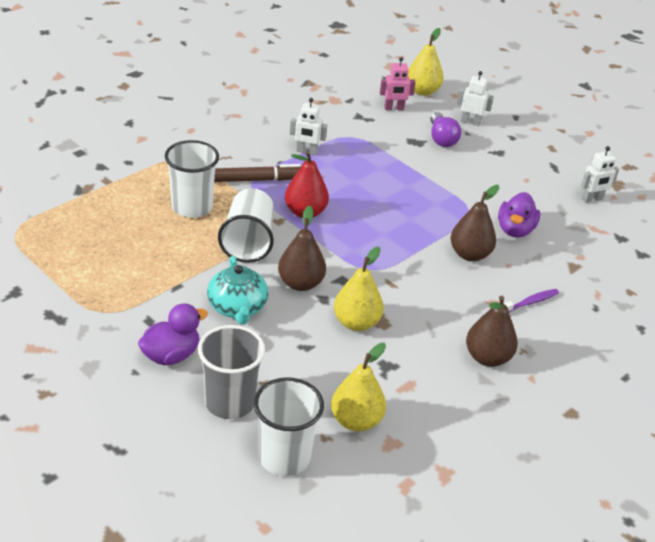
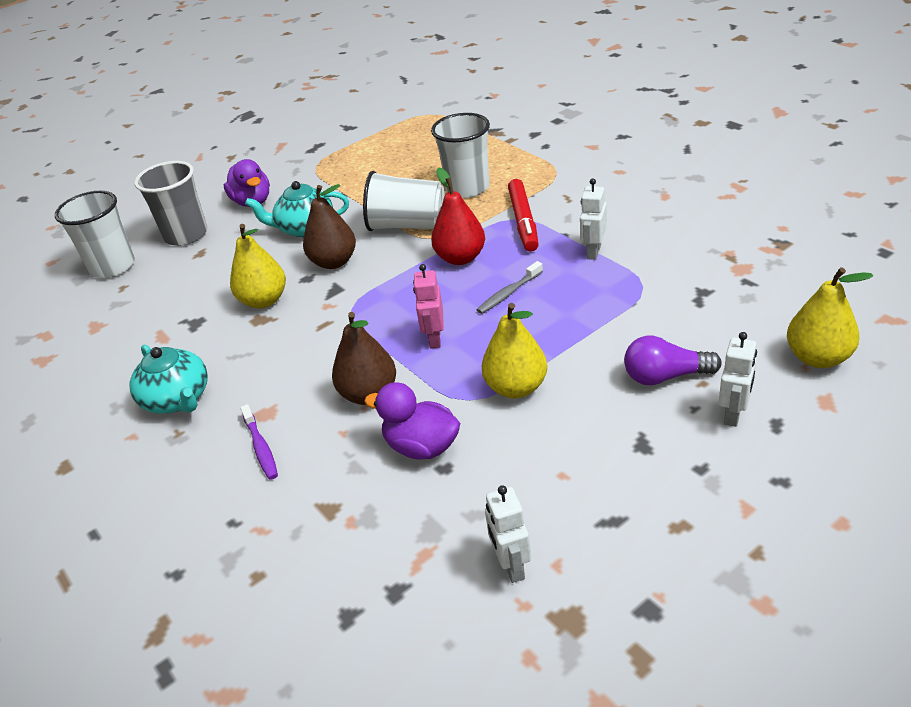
camera: 105 degrees right, 0 degrees up
brown marker [214,164,301,182] -> red marker [508,179,539,252]
yellow pear [331,343,386,432] -> yellow pear moved to [482,303,547,398]
pink robot [380,57,416,110] -> pink robot moved to [413,264,444,349]
brown pear [466,296,518,367] -> turquoise teapot [130,345,208,414]
none -> grey toothbrush [477,261,543,314]

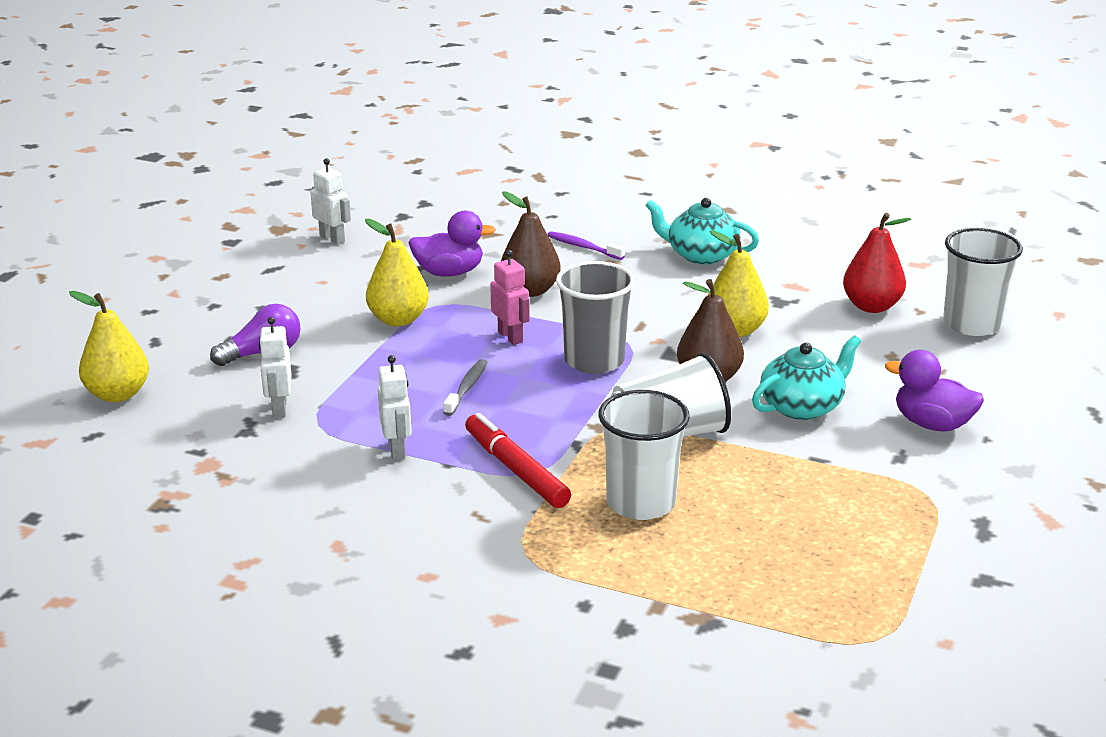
camera: 145 degrees right, 10 degrees down
grey cup [134,161,207,246] -> grey cup moved to [556,261,635,374]
red pear [431,167,485,265] -> red pear moved to [843,213,911,313]
white robot [719,332,757,427] -> white robot moved to [259,317,292,418]

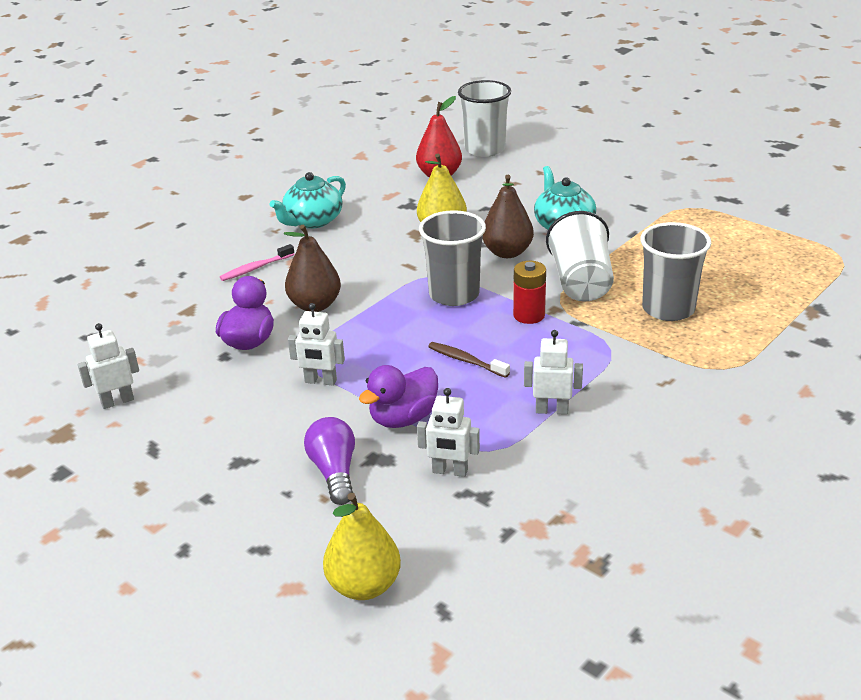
camera: 70 degrees left, 5 degrees up
yellow pear [365,219,429,326] -> white robot [288,303,345,386]
grey toothbrush [443,359,488,416] -> brown toothbrush [428,342,510,378]
red marker [465,413,571,508] -> none
pink robot [490,250,530,345] -> none
purple toothbrush [548,231,625,260] -> pink toothbrush [220,244,295,281]
white cup [598,390,690,520] -> grey cup [640,222,711,321]
purple duck [885,350,984,432] -> purple duck moved to [359,365,438,428]
none -> red battery [513,261,546,324]

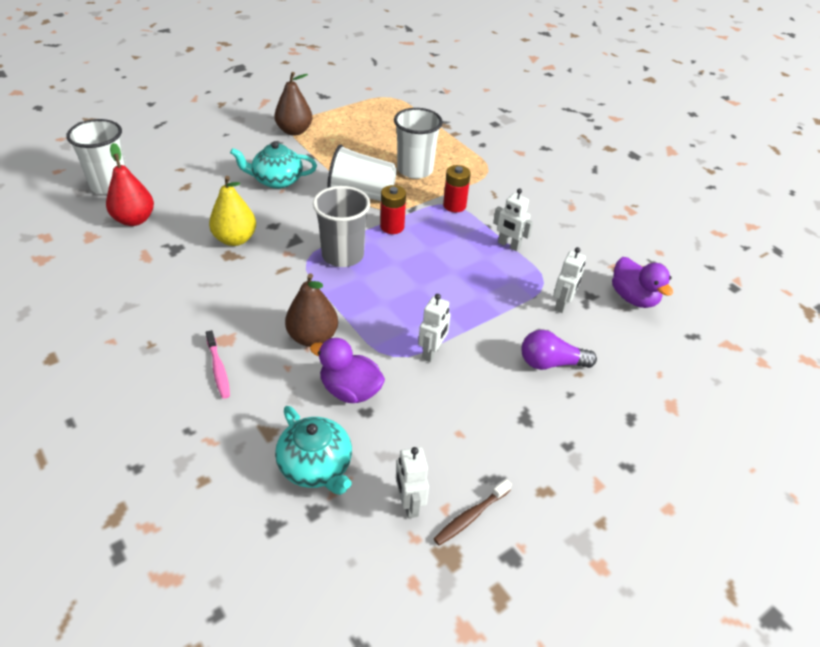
camera: 80 degrees left, 10 degrees up
turquoise teapot [270,172,346,228] -> turquoise teapot moved to [275,406,352,495]
yellow pear [323,493,401,600] -> none
purple duck [359,365,438,428] -> purple duck moved to [612,257,673,308]
brown toothbrush [428,342,510,378] -> brown toothbrush moved to [434,479,512,546]
brown pear [482,175,534,258] -> brown pear moved to [274,72,312,136]
white robot [524,330,583,415] -> white robot turned 75 degrees counterclockwise [493,189,533,251]
grey cup [640,222,711,321] -> white cup [394,108,443,179]
none -> red battery [443,165,471,212]

